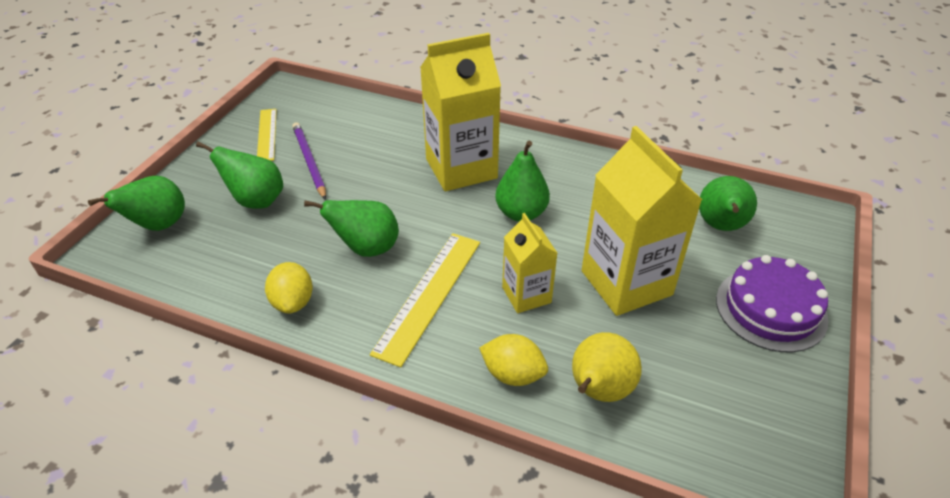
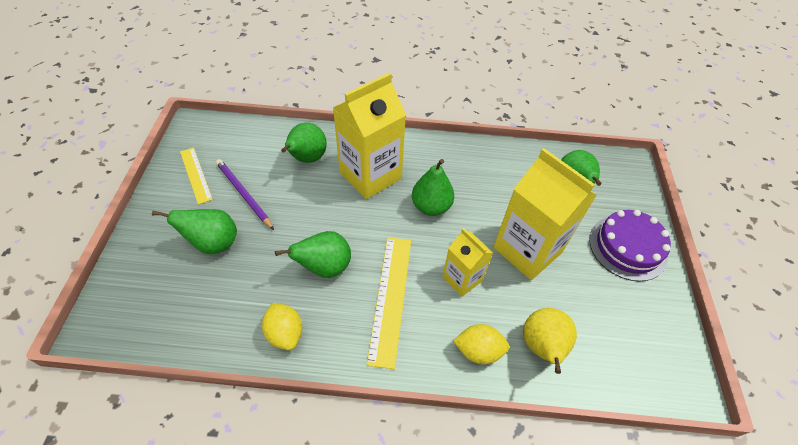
camera: 20 degrees left, 10 degrees up
green pear [88,176,185,231] -> green pear moved to [281,123,327,163]

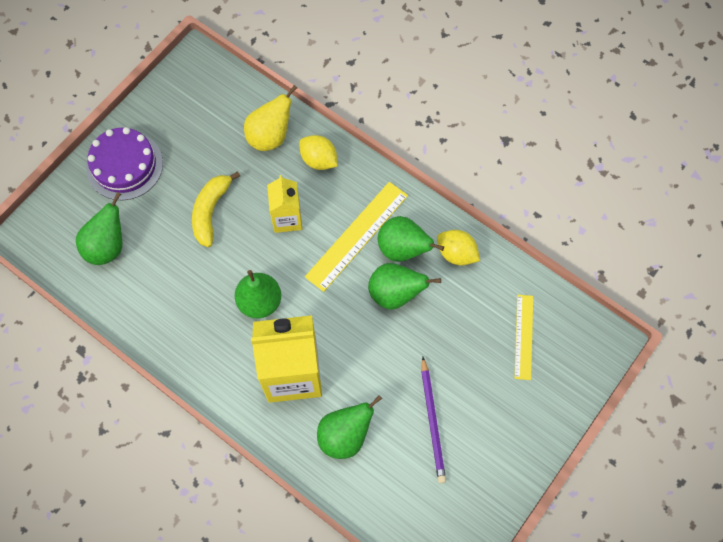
camera: 145 degrees left, 15 degrees up
green pear [152,209,237,254] -> green pear moved to [378,216,444,262]
yellow ruler [180,147,213,205] -> yellow ruler moved to [515,295,533,380]
yellow lemon [262,303,302,350] -> yellow lemon turned 60 degrees counterclockwise [437,230,480,266]
yellow carton [493,148,597,280] -> yellow banana [192,171,240,247]

